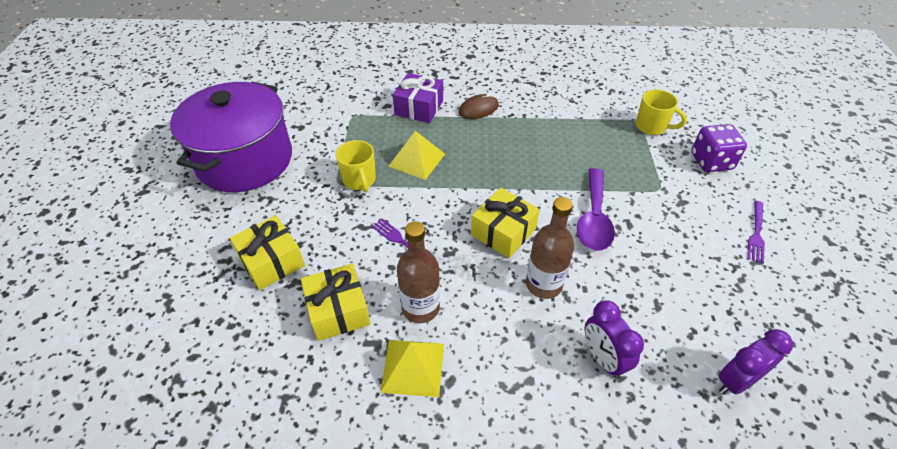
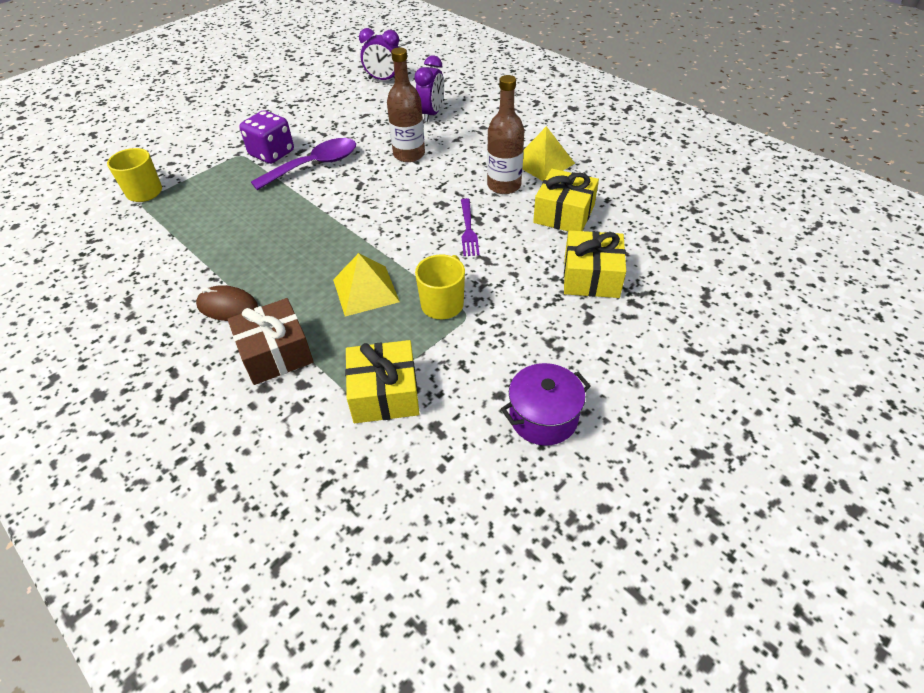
camera: 135 degrees left, 0 degrees up
purple pot [170,82,292,192] -> purple pot [501,363,591,445], size x0.46
purple gift [393,73,443,123] -> brown gift [228,298,314,385]
yellow gift [471,188,540,258] -> yellow gift moved to [345,340,419,423]
purple dice [691,124,747,172] -> purple dice moved to [239,110,294,164]
purple fork [747,201,765,263] -> none

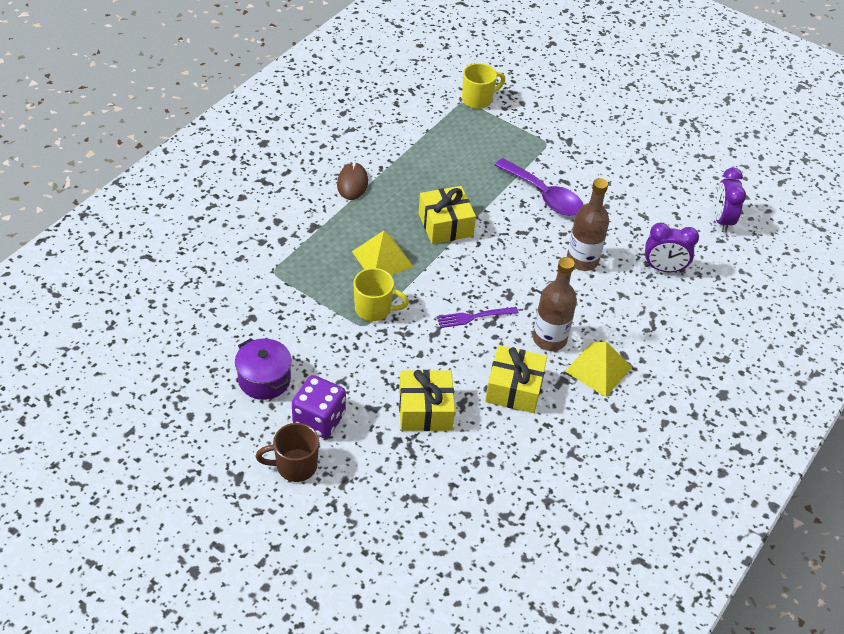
camera: 75 degrees right, 0 degrees up
brown gift [228,298,314,385] -> none
purple dice [239,110,294,164] -> purple dice moved to [292,375,346,438]
yellow gift [345,340,419,423] -> yellow gift moved to [418,186,476,244]
none -> brown mug [256,423,319,482]

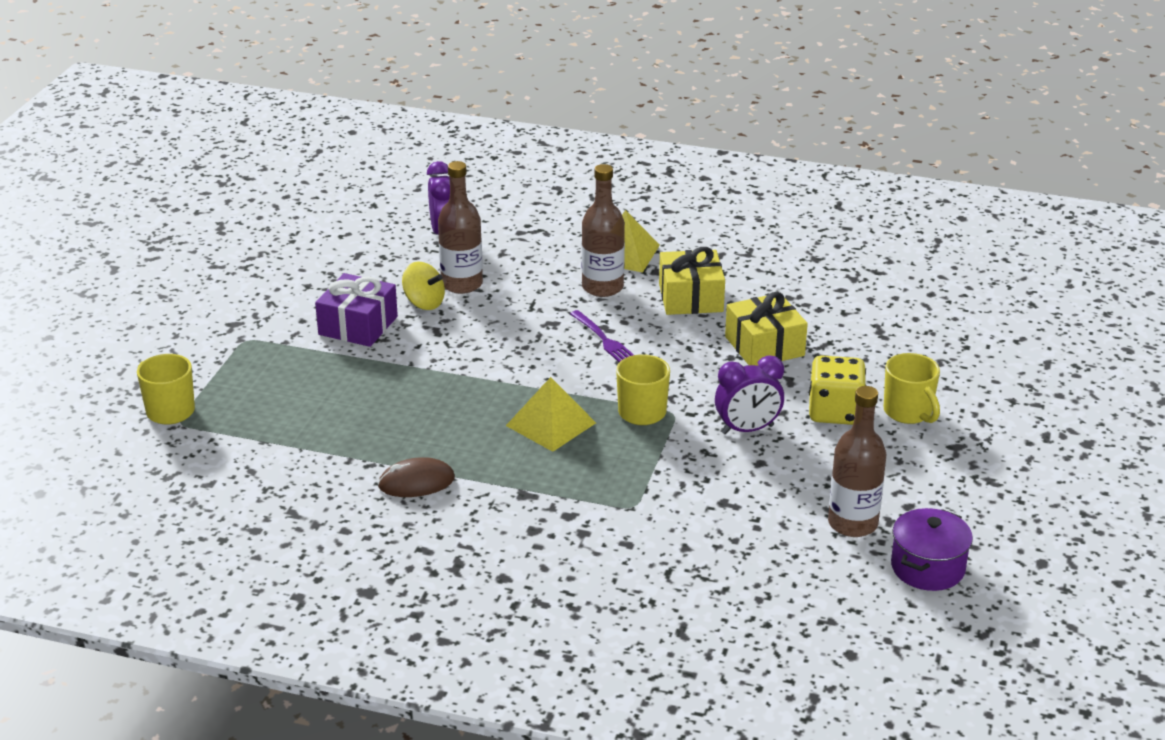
camera: 105 degrees left, 15 degrees down
purple pot [235,338,292,400] -> purple pot moved to [891,508,973,591]
brown mug [256,423,319,482] -> yellow mug [884,353,940,424]
purple dice [292,375,346,438] -> yellow dice [809,355,866,425]
yellow gift [418,186,476,244] -> none
purple spoon [495,158,583,216] -> purple gift [315,273,398,347]
purple clock [714,168,746,232] -> purple clock moved to [715,355,784,434]
none -> yellow spinning top [402,261,445,310]
none -> brown bottle [828,386,886,537]

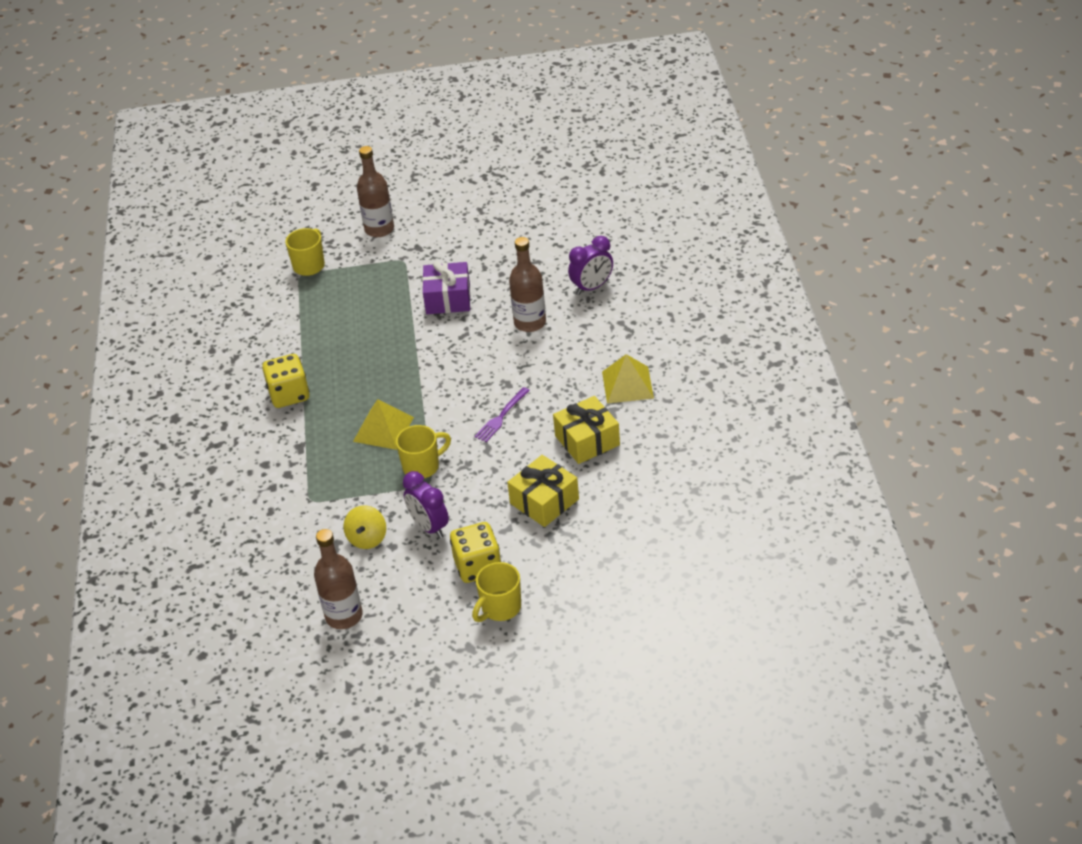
camera: 70 degrees right, 10 degrees up
brown mouse [378,457,455,497] -> yellow dice [262,354,310,408]
yellow spinning top [402,261,445,310] -> yellow spinning top moved to [343,505,386,549]
brown bottle [582,164,625,297] -> brown bottle moved to [357,146,394,237]
purple pot [891,508,973,591] -> none

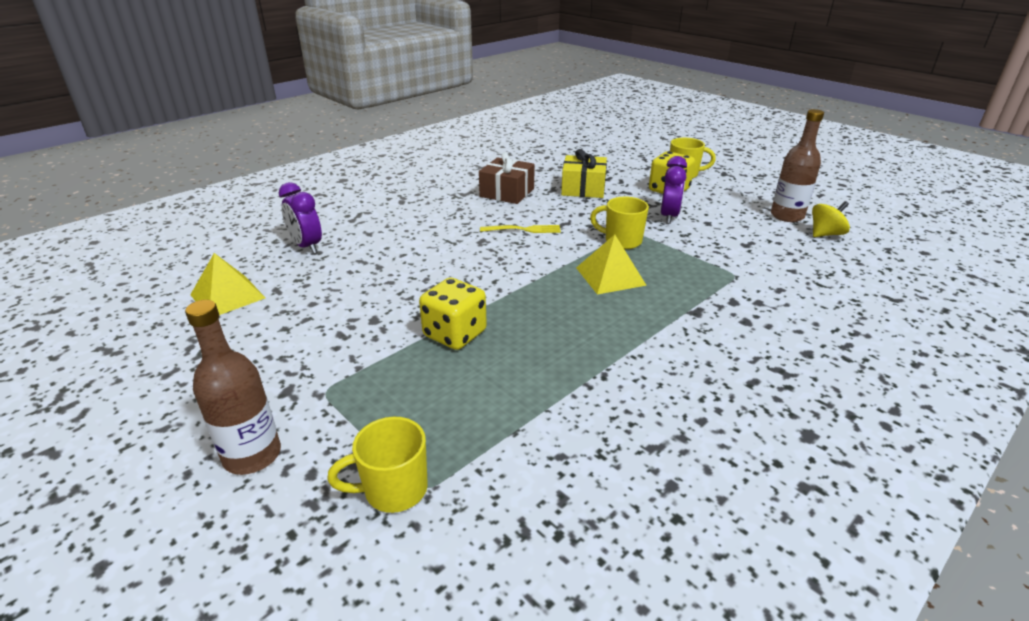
camera: 130 degrees left, 10 degrees down
yellow dice [262,354,310,408] -> yellow dice moved to [419,278,487,350]
yellow spinning top [343,505,386,549] -> yellow spinning top moved to [812,201,850,237]
purple gift [422,261,471,314] -> none
purple fork [474,387,530,442] -> yellow fork [480,225,561,233]
brown bottle [509,237,546,332] -> none
yellow gift [553,396,620,464] -> brown gift [479,152,535,204]
purple clock [568,236,613,295] -> purple clock turned 150 degrees counterclockwise [279,182,322,254]
yellow pyramid [602,354,654,404] -> yellow pyramid moved to [190,253,265,315]

